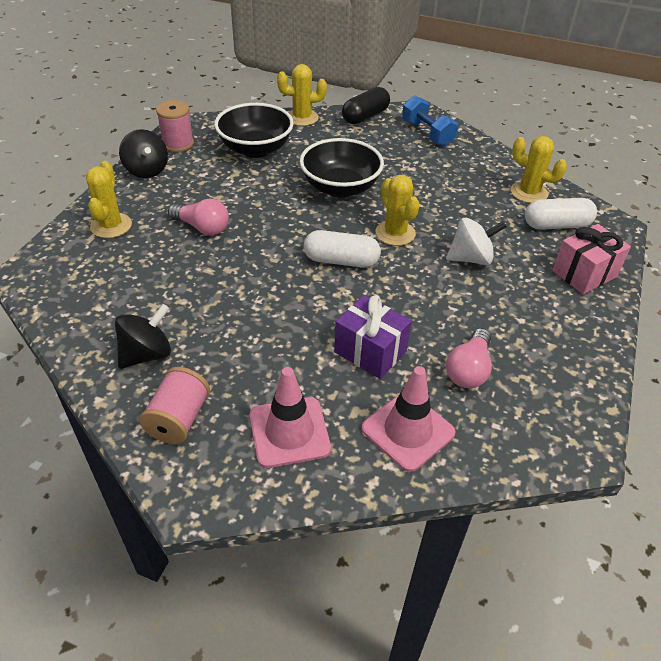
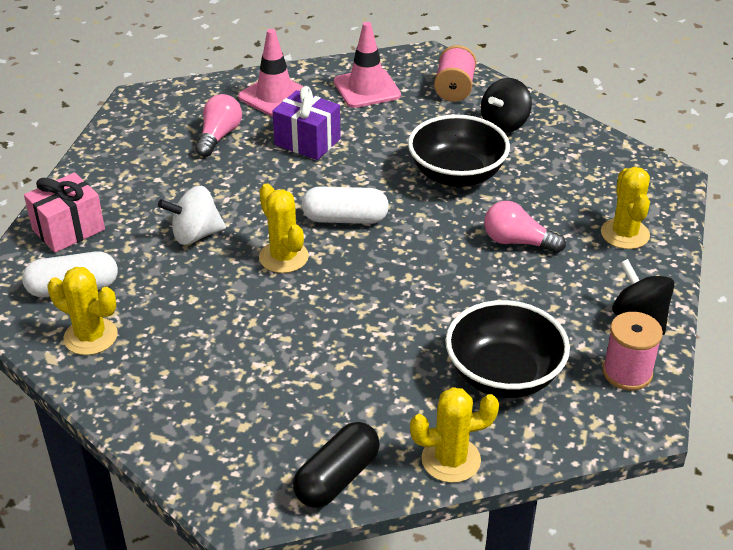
camera: 175 degrees right, 5 degrees down
black bowl [300,138,384,198] -> black bowl moved to [408,114,510,187]
blue dumbbell [402,95,458,146] -> none

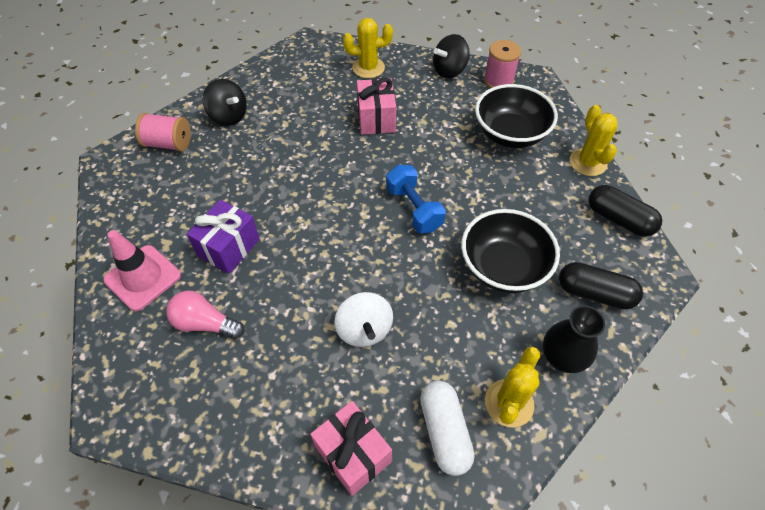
camera: 90 degrees left, 15 degrees up
yellow cactus [259,183,309,273] -> none
white capsule [302,186,389,224] -> none
pink traffic cone [334,22,401,108] -> none
black bowl [408,114,510,187] -> black bowl moved to [461,209,560,293]
pink light bulb [484,201,566,253] -> pink gift [357,78,396,135]
none -> blue dumbbell [386,165,446,233]
none -> black vase [543,305,606,373]
none -> black capsule [559,262,643,309]

